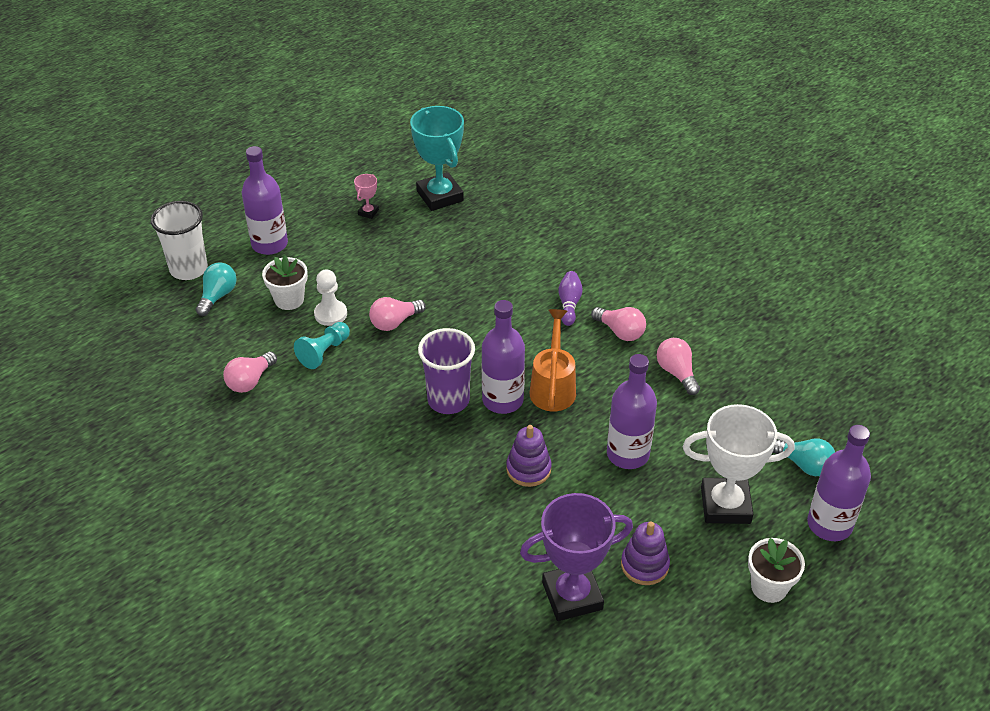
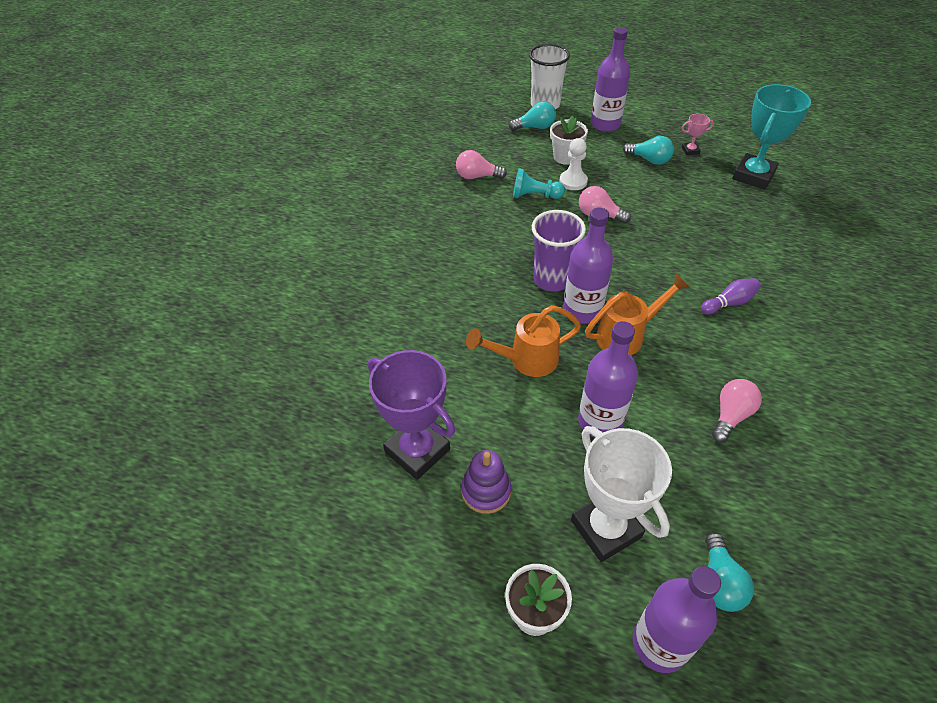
camera: 60 degrees right, 5 degrees up
purple stacking toy [506,425,552,487] -> orange watering can [466,305,581,377]
pink light bulb [591,307,646,341] -> none
none -> turquoise light bulb [623,136,674,165]

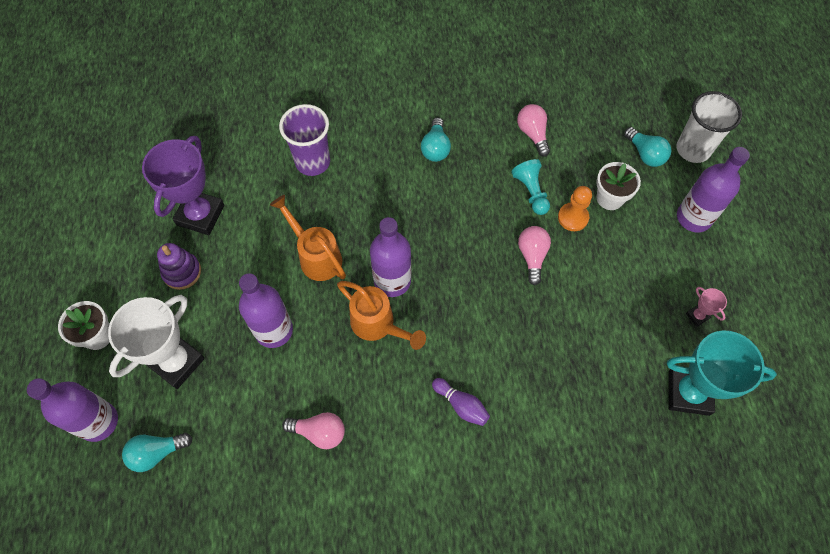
camera: 65 degrees right, 15 degrees up
purple cup [532,210,586,292] -> purple cup moved to [279,104,330,176]
white pawn [559,138,588,190] -> orange pawn [558,186,592,231]
turquoise light bulb [623,136,674,165] -> turquoise light bulb moved to [421,118,451,162]

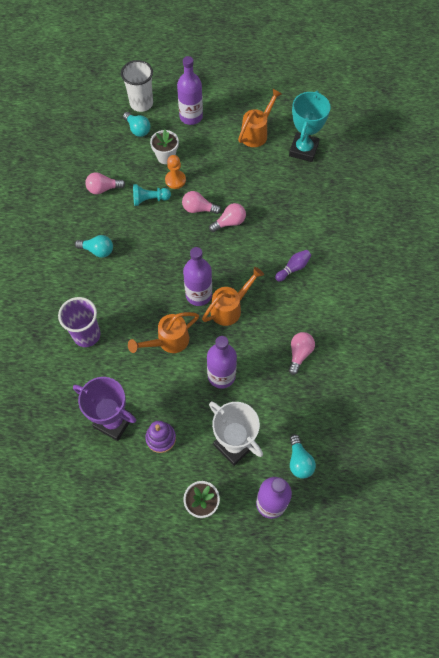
camera: 80 degrees left, 0 degrees up
turquoise light bulb [624,127,671,167] -> turquoise light bulb turned 75 degrees clockwise [123,112,150,137]
pink trophy [686,287,727,327] -> orange watering can [238,89,282,147]
none -> pink light bulb [209,203,246,232]

